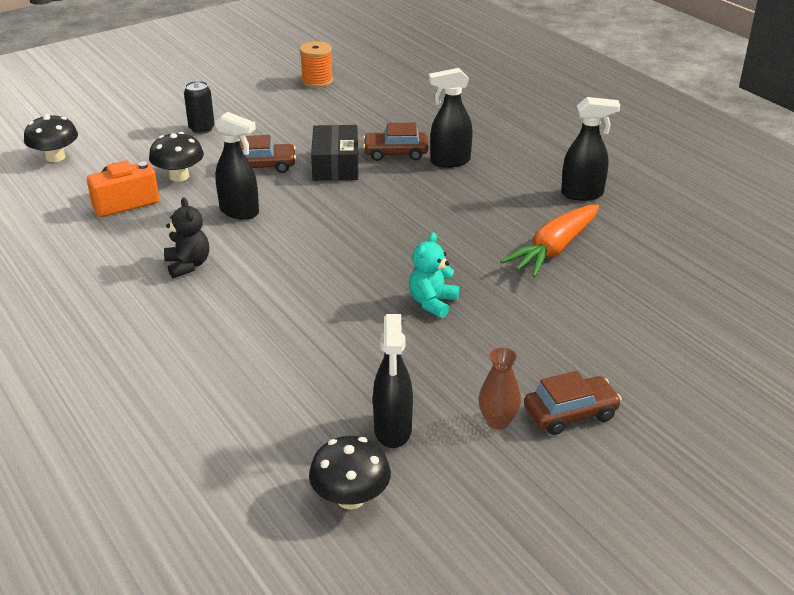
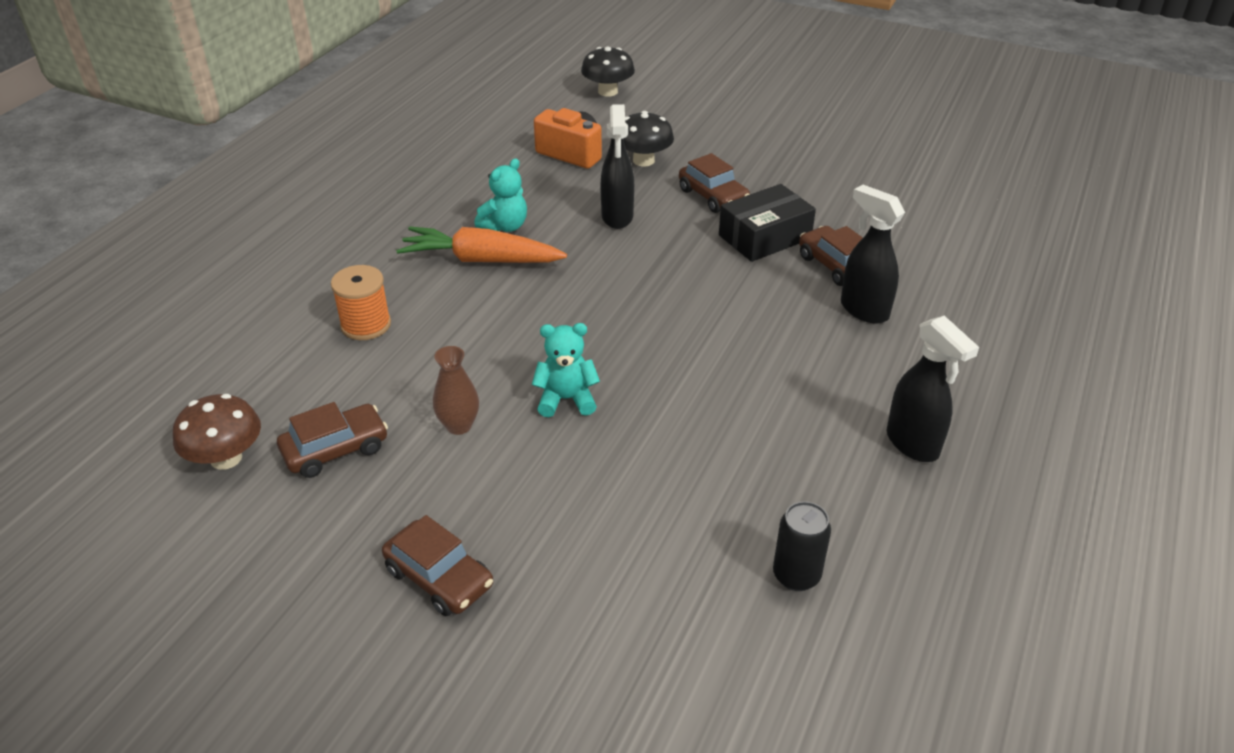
camera: 60 degrees right, 5 degrees up
black teddy bear [164,197,209,278] -> turquoise teddy bear [474,158,527,232]
black can [184,81,215,134] -> black can moved to [773,501,831,591]
orange spool [300,41,333,88] -> orange spool moved to [331,265,391,340]
black mushroom [309,436,391,509] -> brown mushroom [173,394,261,470]
black spray bottle [373,314,413,448] -> brown car [277,402,388,478]
brown vase [479,347,521,430] -> brown vase moved to [433,346,479,435]
orange carrot [500,204,599,278] -> orange carrot moved to [396,227,567,263]

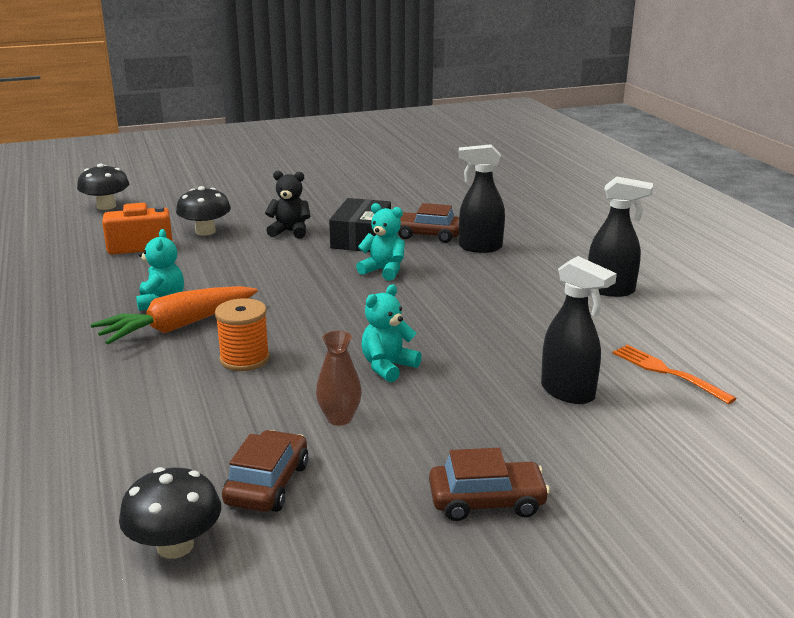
camera: 45 degrees left, 15 degrees down
brown mushroom [173,394,261,470] -> black mushroom [119,467,221,559]
orange spool [331,265,391,340] -> orange spool moved to [215,298,270,371]
black spray bottle [600,104,634,229] -> black spray bottle moved to [541,256,617,404]
brown car [679,153,750,213] -> black teddy bear [265,171,311,239]
black can [773,501,831,591] -> orange fork [613,345,737,404]
none -> turquoise teddy bear [356,203,405,281]

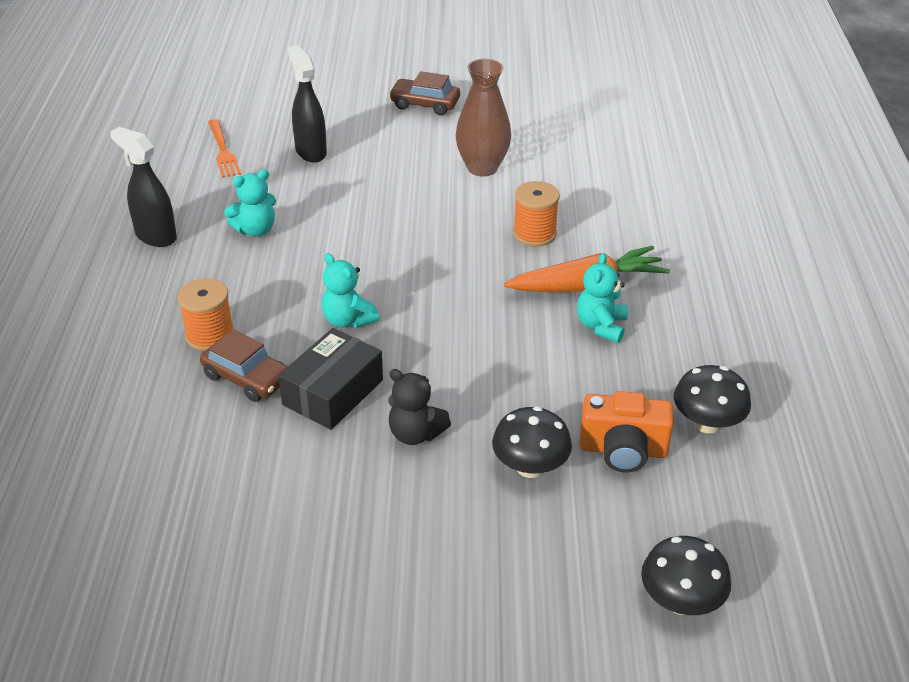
camera: 160 degrees left, 15 degrees up
black mushroom [119,467,221,559] -> black mushroom moved to [674,365,751,433]
brown car [222,430,309,512] -> none
brown vase [316,331,362,426] -> brown vase [456,59,511,177], size x1.66
turquoise teddy bear [362,284,422,382] -> turquoise teddy bear moved to [224,169,276,237]
black spray bottle [459,144,505,253] -> orange spool [178,278,234,351]

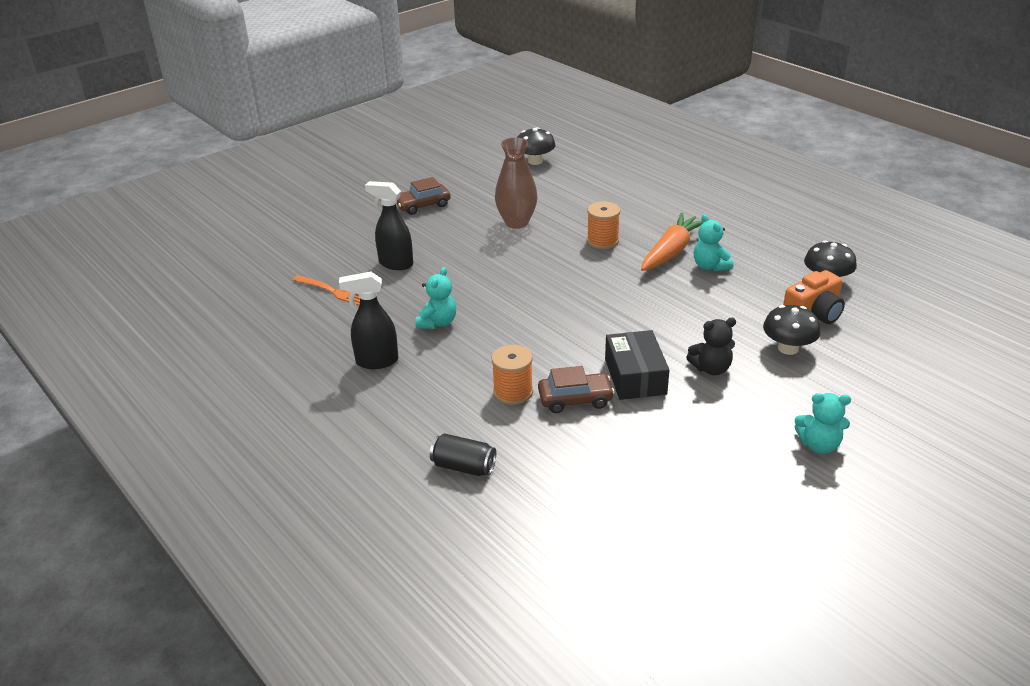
camera: 40 degrees left, 5 degrees down
turquoise teddy bear [321,253,379,328] -> turquoise teddy bear moved to [794,393,851,454]
black mushroom [641,536,731,615] -> black mushroom moved to [517,127,556,165]
none -> black can [430,433,496,476]

